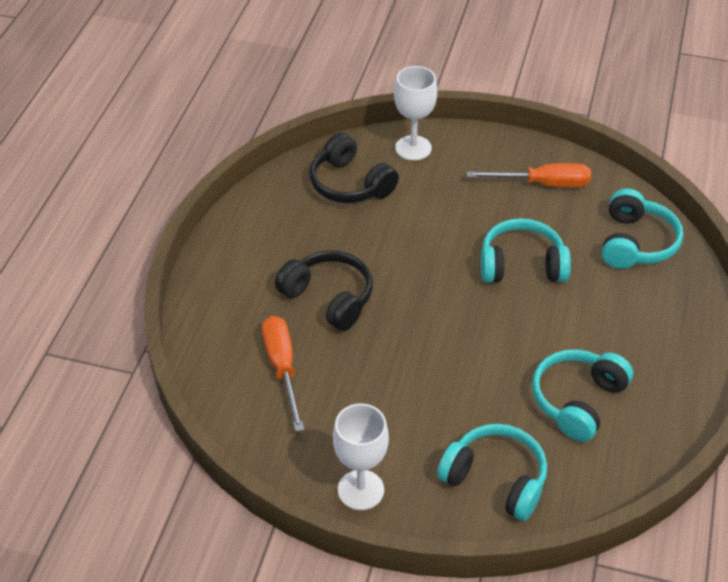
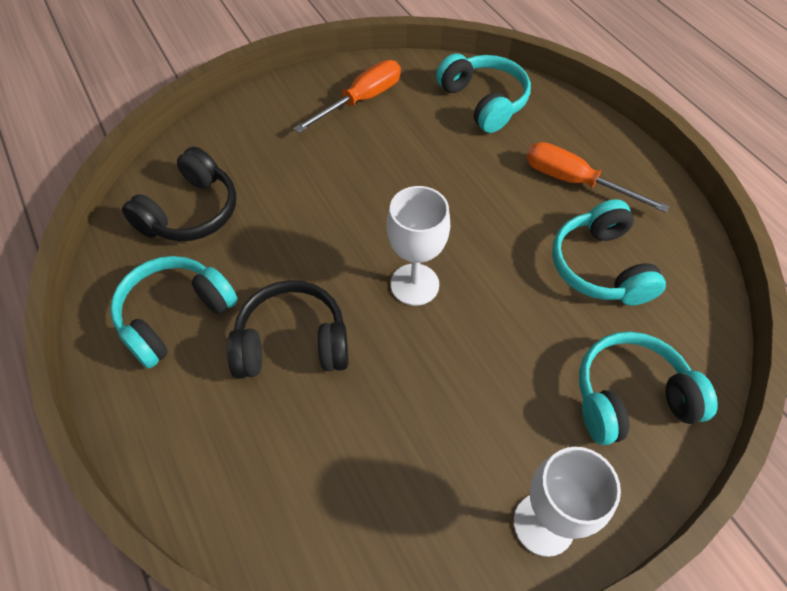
camera: 45 degrees left, 10 degrees up
orange screwdriver [262,316,304,432] -> orange screwdriver moved to [526,142,670,213]
black headphones [309,132,399,203] -> black headphones turned 60 degrees counterclockwise [122,146,237,241]
white goblet [394,66,437,161] -> white goblet moved to [387,186,450,306]
turquoise headphones [481,218,571,283] -> turquoise headphones moved to [110,256,238,369]

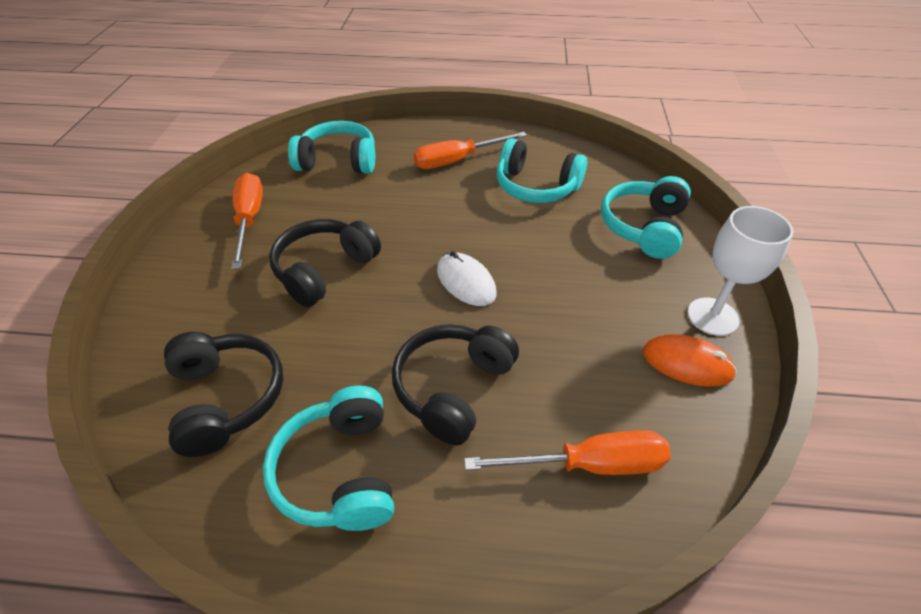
camera: 55 degrees left, 10 degrees down
white goblet [387,186,450,306] -> white mouse [437,251,497,306]
none -> black headphones [269,219,381,307]
none -> orange screwdriver [464,430,671,475]
none -> orange mouse [643,334,737,387]

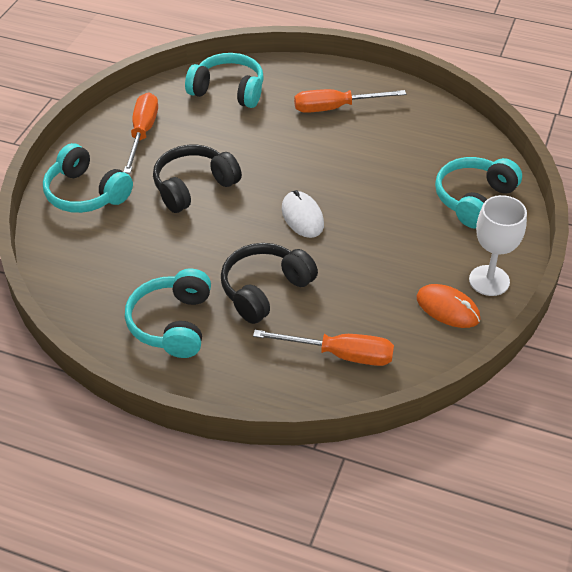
camera: 15 degrees right, 0 degrees up
black headphones [164,332,283,457] -> none
turquoise headphones [497,138,587,203] -> turquoise headphones moved to [43,143,133,213]

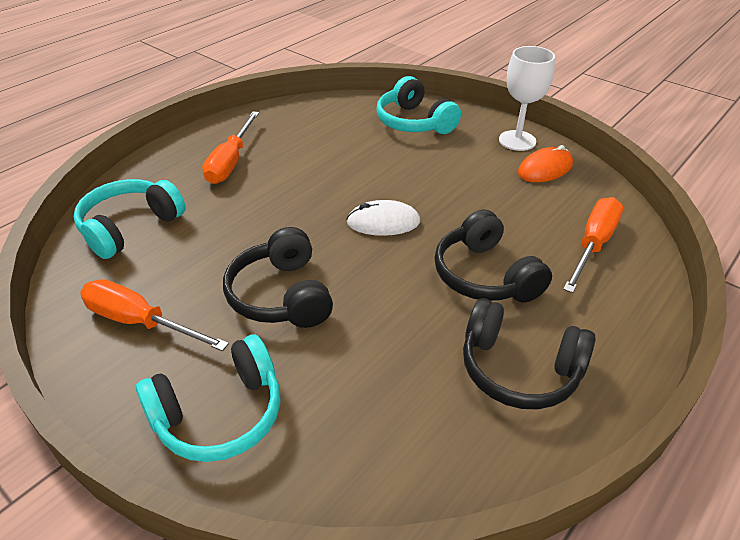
camera: 70 degrees left, 5 degrees down
turquoise headphones [125,268,211,358] -> black headphones [463,298,596,409]

